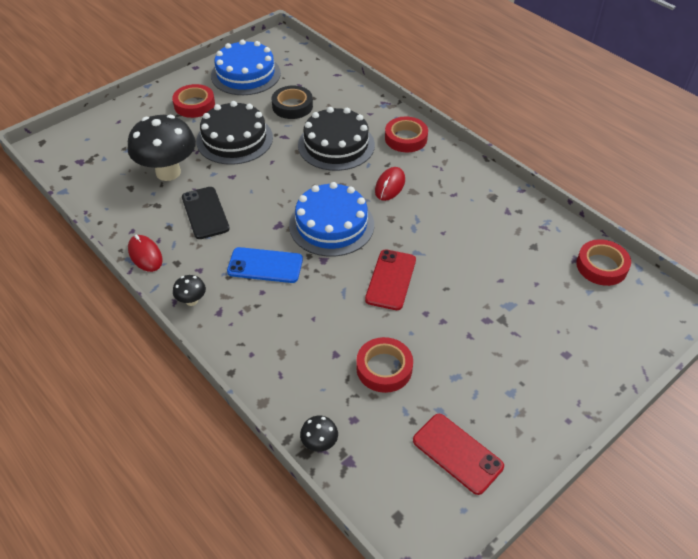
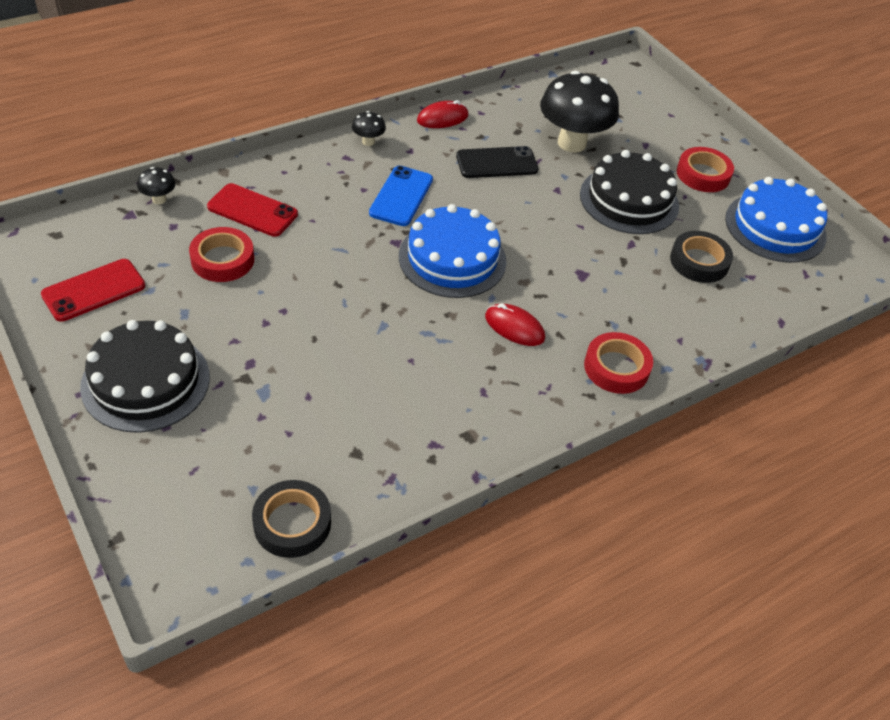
camera: 95 degrees right, 0 degrees up
black cake [298,107,375,171] -> black cake moved to [80,320,210,433]
red phone [365,249,416,310] -> red phone moved to [207,183,298,237]
red tape [576,239,631,286] -> black tape [252,480,331,558]

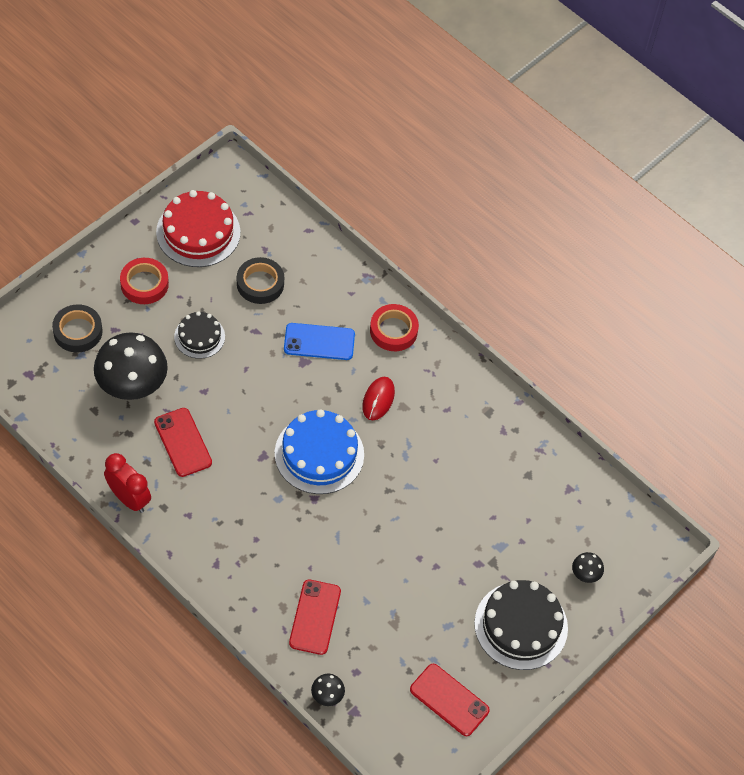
camera: 105 degrees left, 10 degrees up
red tape [189,227,254,282] -> none
black tape [252,480,331,558] -> black tape moved to [52,305,103,352]
black mushroom [352,111,386,146] -> black mushroom moved to [572,552,604,583]
blue phone [369,166,433,226] -> blue phone moved to [284,323,355,360]
red mouse [417,100,469,128] -> red clock [104,453,151,513]
black phone [456,146,538,178] -> red phone [154,408,212,477]
black cake [580,150,679,234] -> black cake [174,311,225,359], size x0.58
blue cake [725,177,827,263] -> red cake [156,190,240,267]

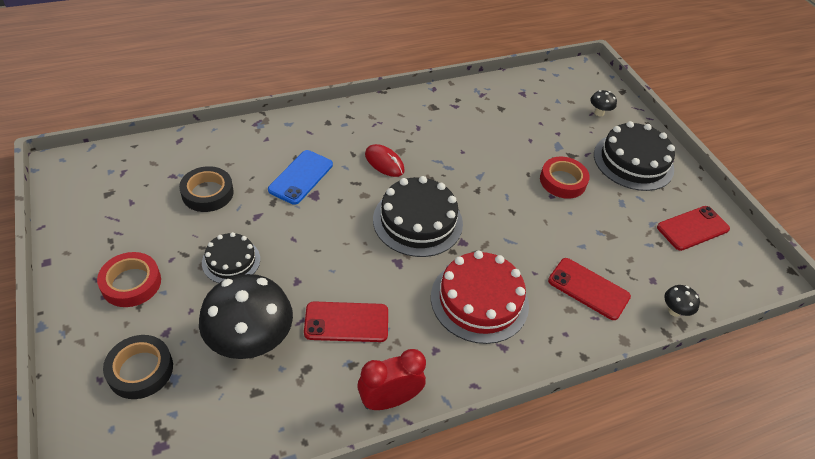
camera: 65 degrees left, 10 degrees down
red cake [156,190,240,267] -> red cake moved to [431,251,529,344]
blue cake [275,409,364,494] -> black cake [373,176,463,257]
red tape [370,304,419,351] -> red tape moved to [540,156,590,199]

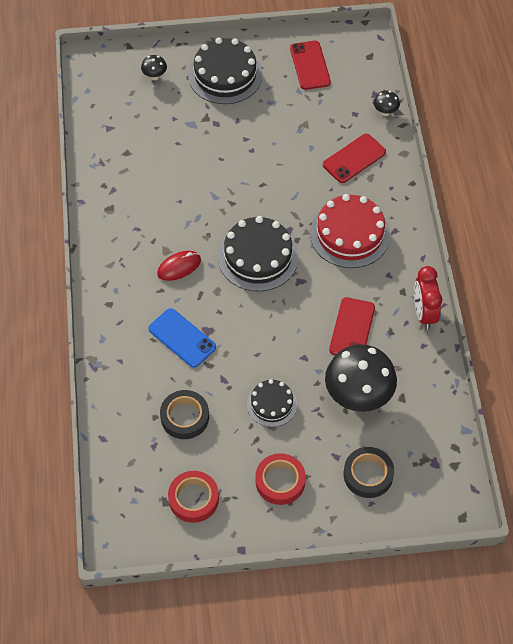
camera: 70 degrees left, 10 degrees up
red tape [540,156,590,199] -> red tape moved to [168,471,219,523]

